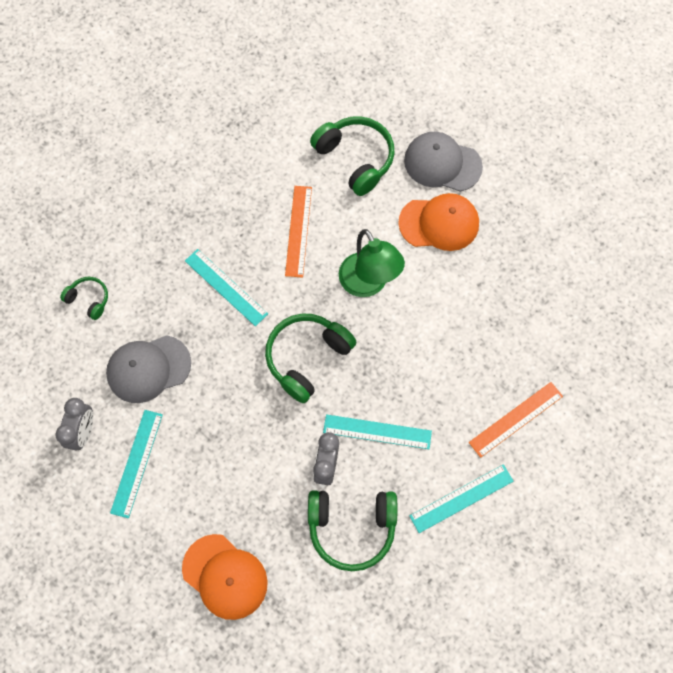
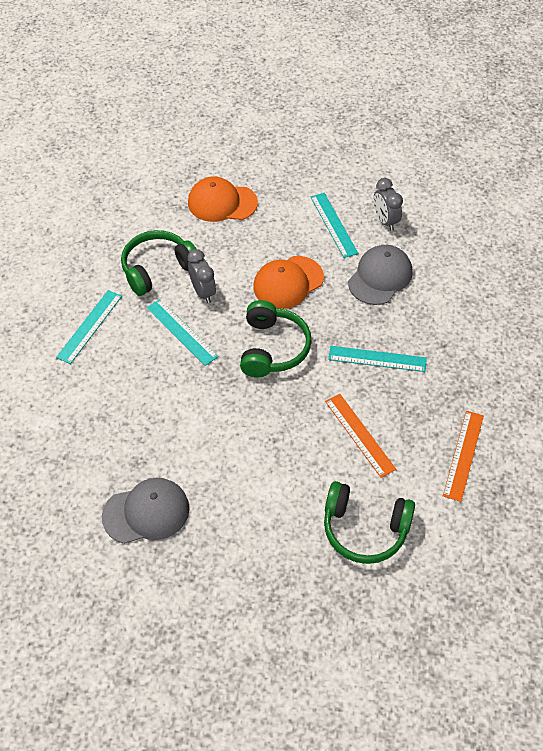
camera: 145 degrees right, 15 degrees down
green headphones [60,277,108,320] -> none
turquoise ruler [323,414,432,449] -> turquoise ruler turned 75 degrees clockwise [147,299,219,366]
green lamp [339,229,405,297] -> none
orange cap [398,193,479,251] -> orange cap moved to [253,256,324,309]
grey cap [404,132,483,192] -> grey cap moved to [102,478,189,544]
orange ruler [469,382,563,458] -> orange ruler moved to [443,411,484,502]

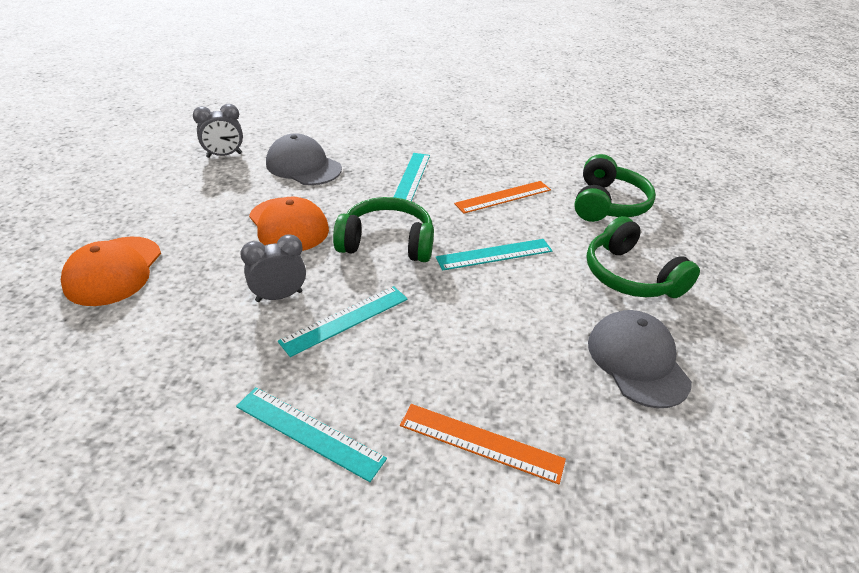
camera: 90 degrees left, 15 degrees down
green headphones [121,230,196,296] -> green headphones moved to [586,216,700,298]
turquoise ruler [311,193,358,258] -> turquoise ruler moved to [436,239,553,270]
orange ruler [443,411,484,502] -> orange ruler moved to [400,404,566,484]

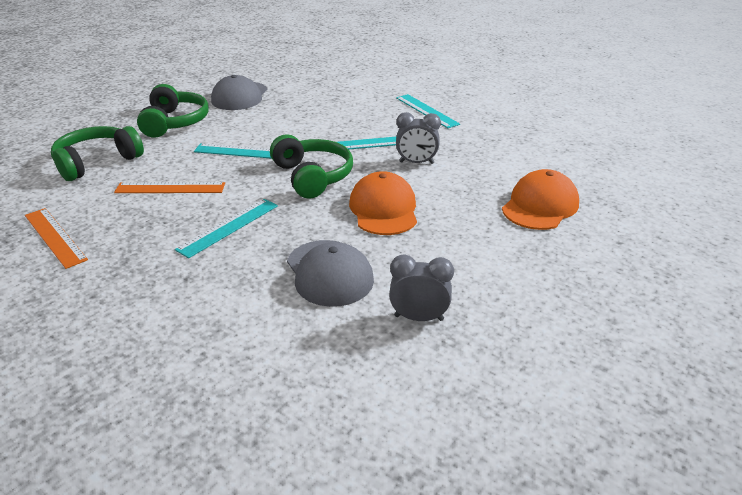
camera: 150 degrees left, 5 degrees down
green headphones [333,197,434,262] -> green headphones turned 150 degrees counterclockwise [270,134,353,199]
orange ruler [400,404,566,484] -> orange ruler moved to [25,208,88,269]

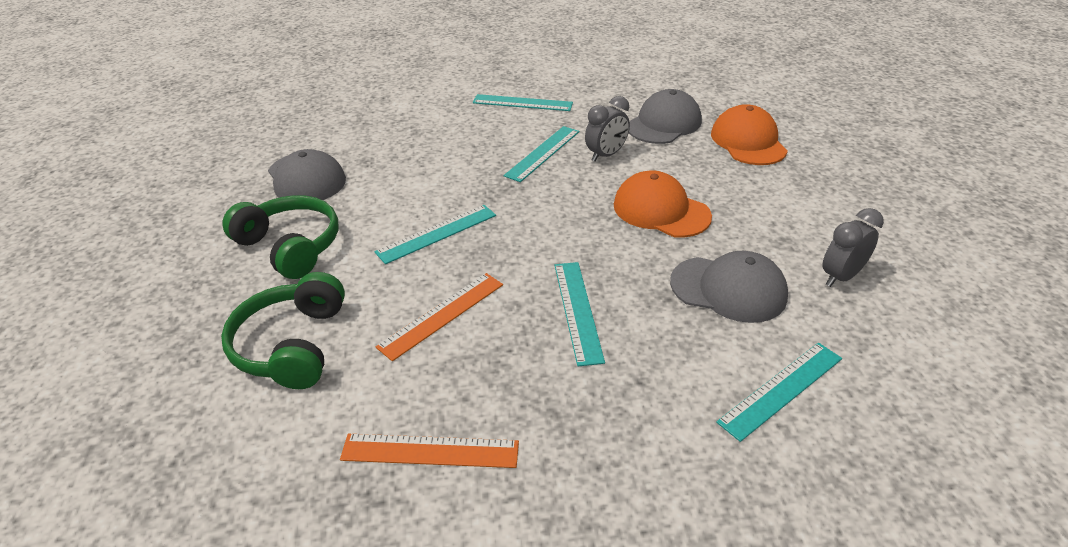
camera: 45 degrees left, 5 degrees up
green headphones [270,134,353,199] -> none
none -> grey cap [629,89,702,144]
none -> turquoise ruler [716,343,842,442]

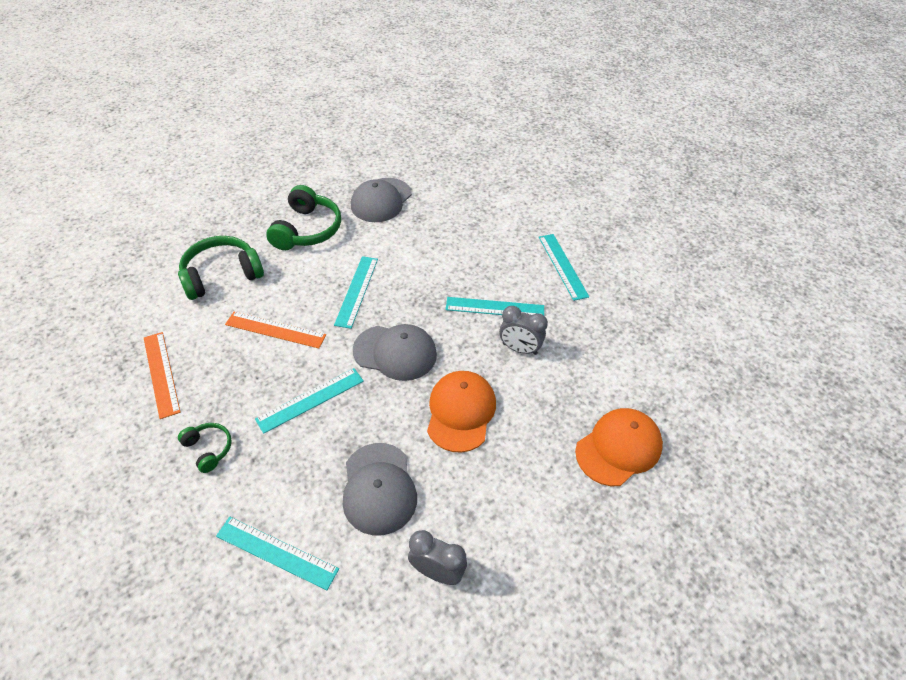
camera: 60 degrees right, 10 degrees up
turquoise ruler [374,205,496,264] -> turquoise ruler turned 75 degrees clockwise [334,256,378,329]
grey cap [629,89,702,144] -> grey cap moved to [353,324,437,381]
none -> green headphones [178,423,232,473]

